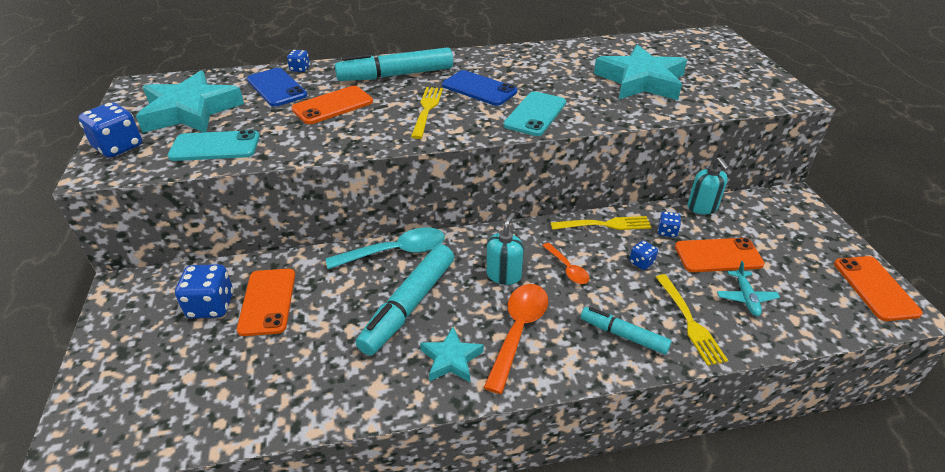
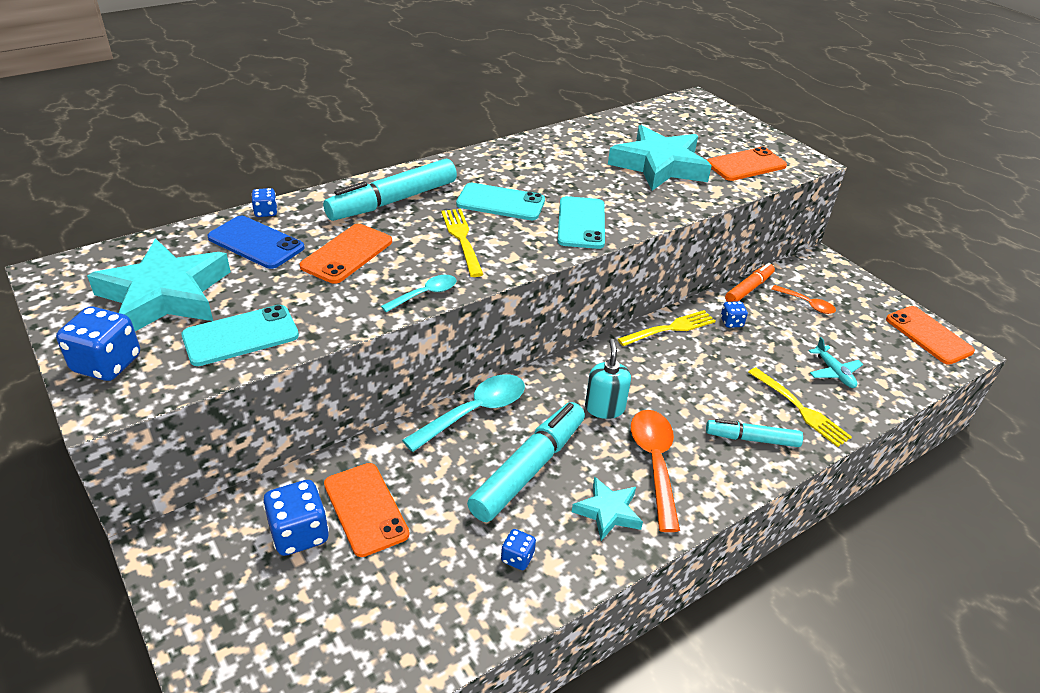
camera: 25 degrees left, 0 degrees up
turquoise marker [356,244,454,356] -> turquoise marker turned 150 degrees counterclockwise [467,402,585,522]
blue phone [442,70,517,106] -> turquoise phone [456,183,545,220]
orange spoon [543,243,590,284] -> orange spoon moved to [772,285,836,314]
blue dice [629,240,658,270] -> blue dice moved to [501,529,536,570]
orange phone [675,238,765,272] -> orange phone moved to [707,147,787,181]
turquoise soap dispenser [687,157,729,214] -> orange marker [725,263,775,302]
none -> turquoise spoon [381,275,456,312]

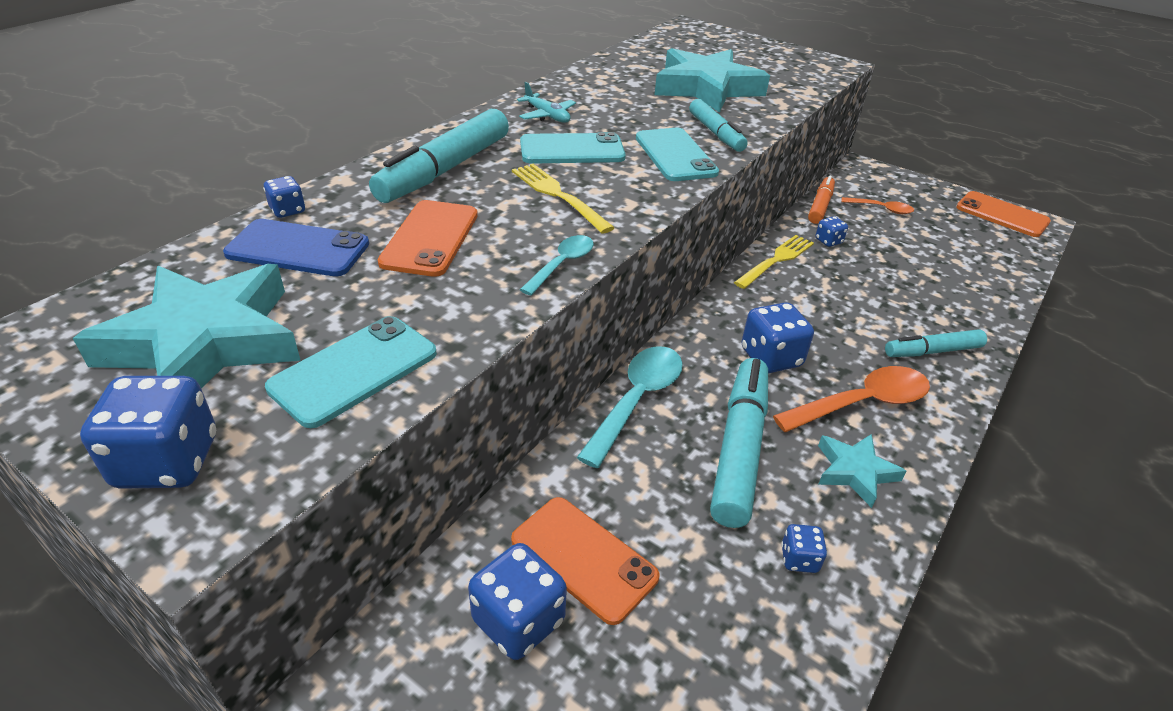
camera: 20 degrees left, 0 degrees up
turquoise soap dispenser [585,339,631,419] -> blue dice [741,302,814,373]
orange spoon [631,410,680,532] -> orange spoon turned 90 degrees clockwise [773,366,930,432]
orange phone [707,147,787,181] -> none
yellow fork [748,367,852,447] -> none
turquoise plane [809,337,863,388] -> turquoise plane moved to [517,82,576,123]
none -> turquoise marker [689,99,748,152]

